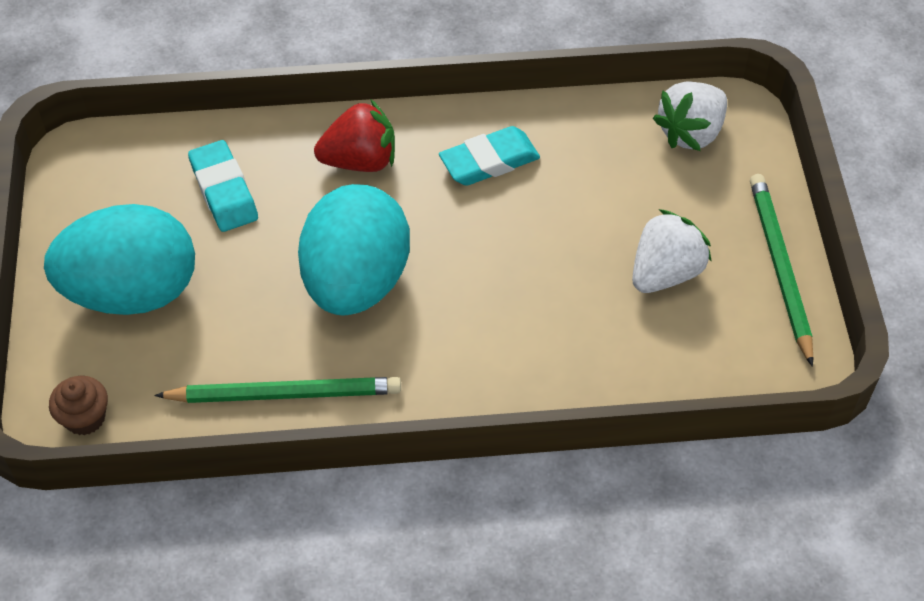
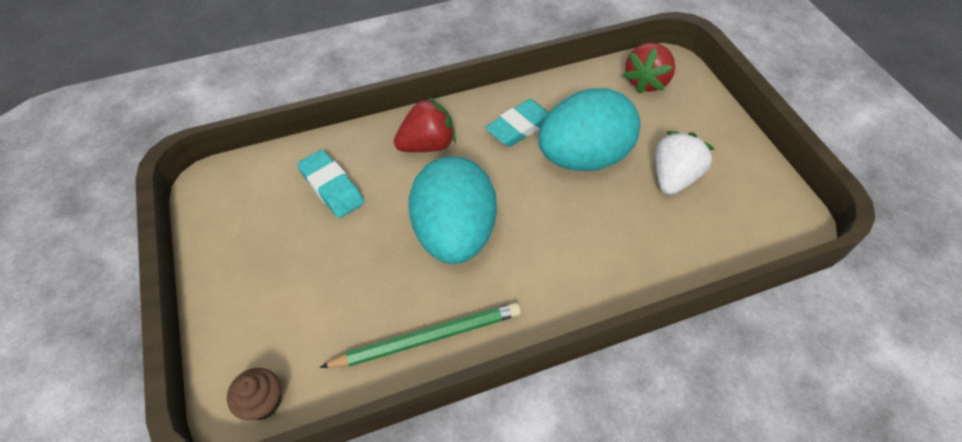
camera: 15 degrees left, 0 degrees up
turquoise egg [44,204,195,315] -> turquoise egg moved to [539,88,640,171]
white strawberry [653,81,727,151] -> red strawberry [623,43,675,94]
green pencil [750,174,813,367] -> none

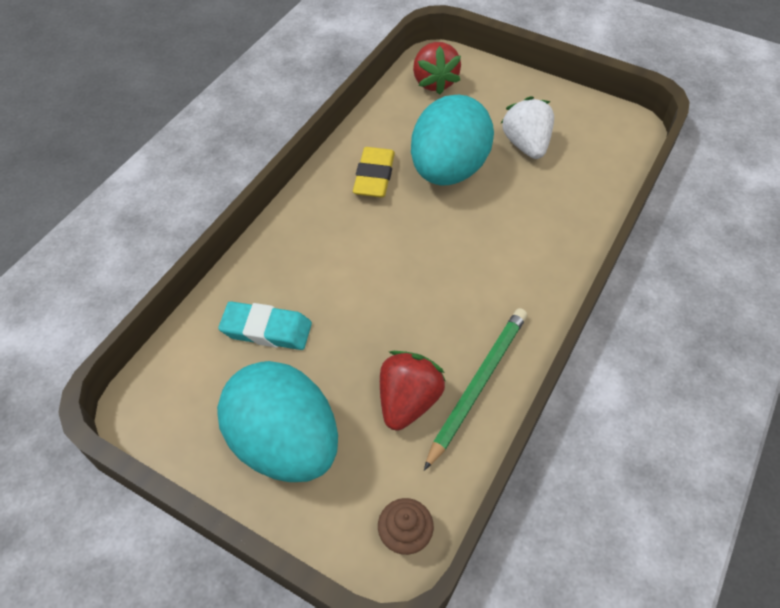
camera: 40 degrees left, 0 degrees up
red strawberry [394,97,456,152] -> red strawberry moved to [380,351,445,431]
turquoise egg [409,156,497,264] -> turquoise egg moved to [217,361,338,482]
turquoise eraser [485,99,549,147] -> yellow eraser [353,147,395,198]

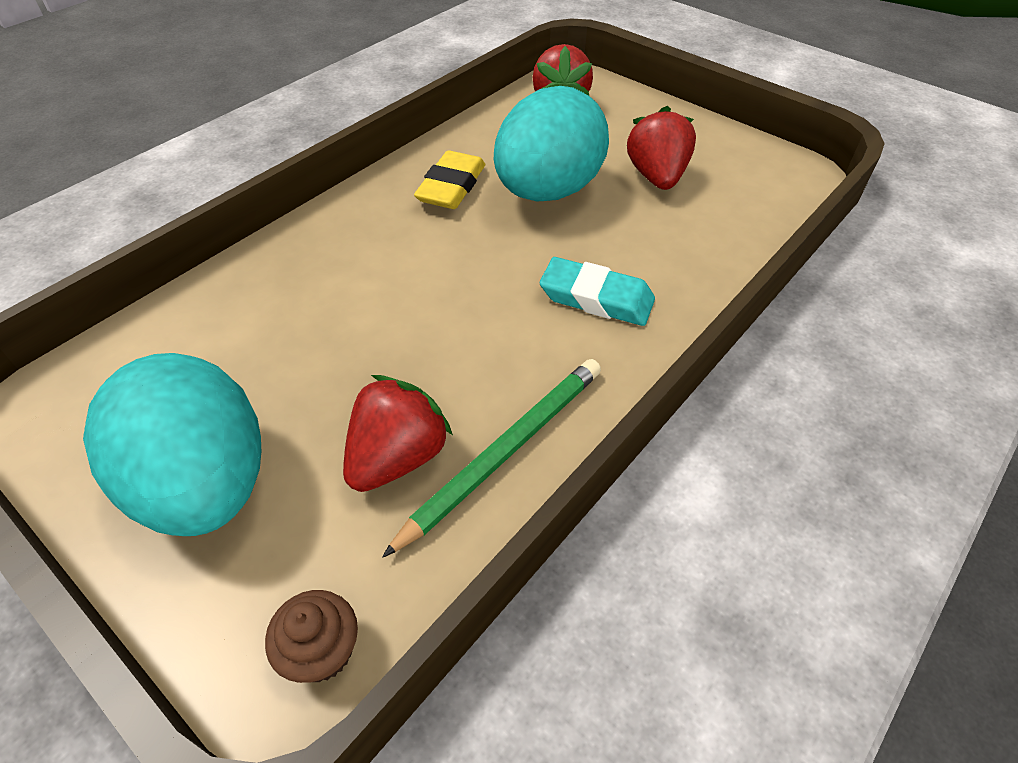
camera: 10 degrees right, 5 degrees down
turquoise eraser [218,301,312,350] -> turquoise eraser moved to [540,257,655,326]
white strawberry [501,96,554,159] -> red strawberry [627,106,696,190]

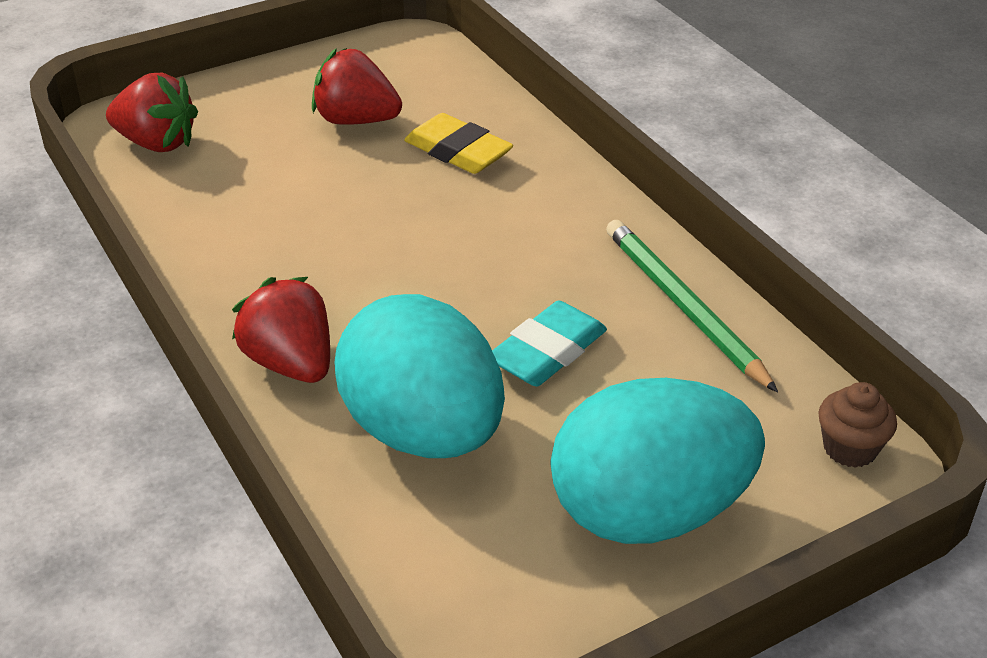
camera: 70 degrees left, 10 degrees down
red strawberry [343,375,453,492] -> red strawberry moved to [232,277,330,383]
yellow eraser [414,151,485,209] -> yellow eraser moved to [404,113,513,174]
turquoise egg [494,86,609,202] -> turquoise egg moved to [335,294,505,458]
turquoise eraser [540,257,655,326] -> turquoise eraser moved to [492,301,607,387]

